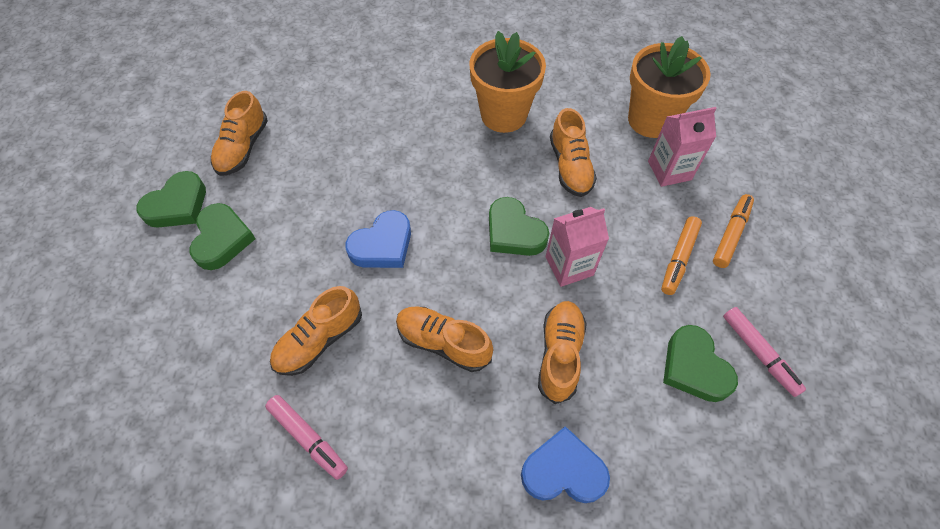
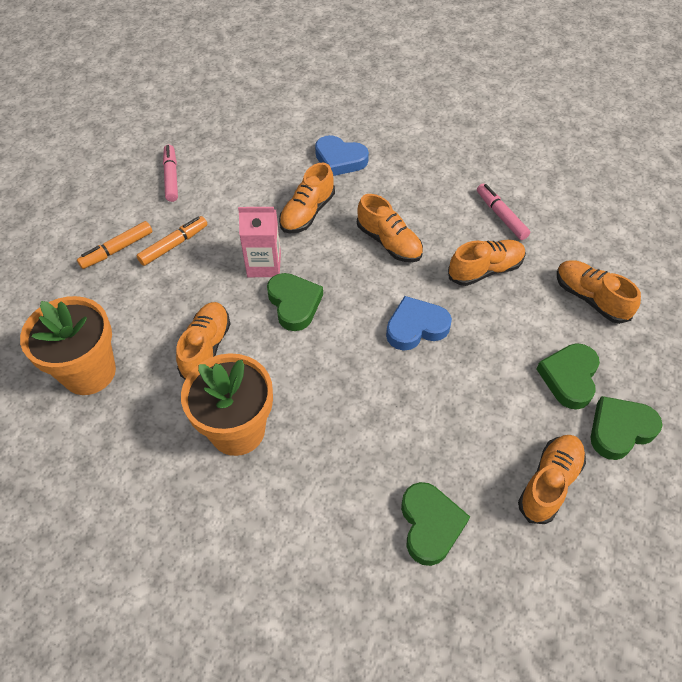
camera: 160 degrees left, 5 degrees down
pink carton [648,107,717,187] -> none
green heart [663,325,738,402] -> green heart moved to [401,482,470,566]
none -> orange shoe [557,260,641,324]

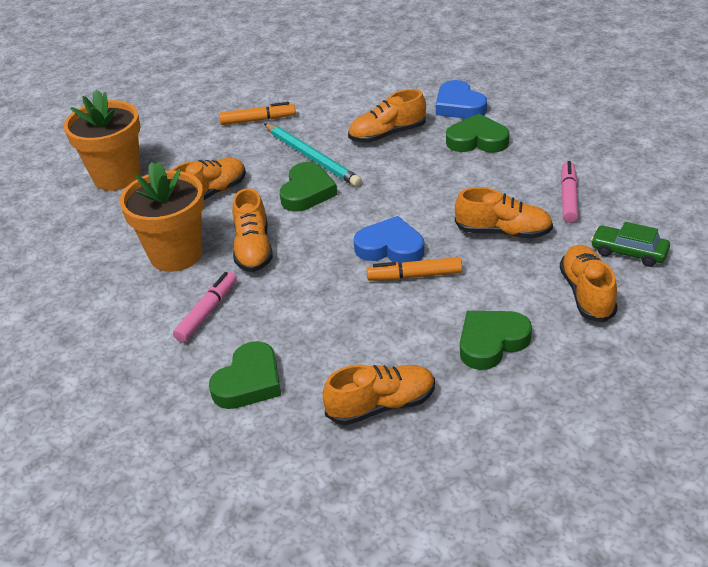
camera: 40 degrees right, 15 degrees down
orange marker [77,221,152,269] -> orange marker moved to [366,257,462,281]
pink marker [163,145,178,202] -> pink marker moved to [173,271,237,343]
pink carton [238,207,281,277] -> turquoise pencil [264,123,362,187]
orange shoe [357,194,423,262] -> orange shoe moved to [232,188,273,272]
green heart [591,396,662,460] -> green heart moved to [446,114,509,153]
none -> green car [591,222,670,267]

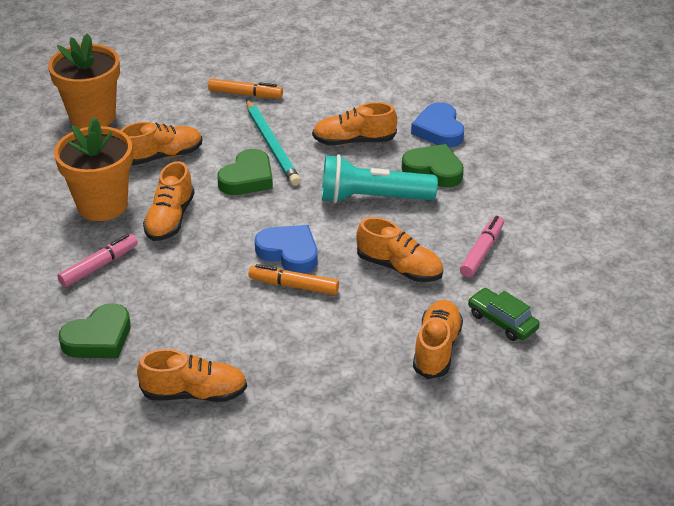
camera: 15 degrees right, 0 degrees up
green heart [460,311,532,370] -> none
none -> turquoise flashlight [322,155,438,204]

